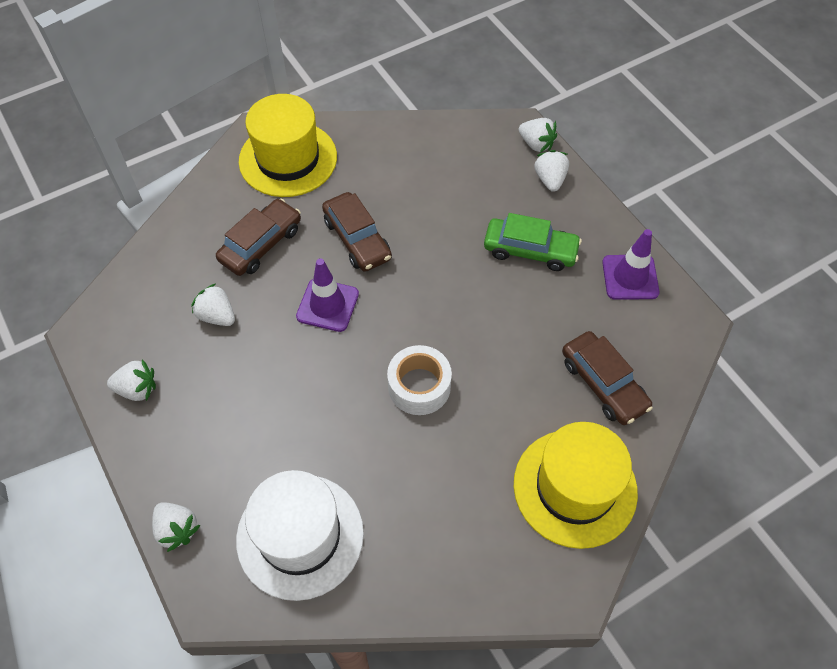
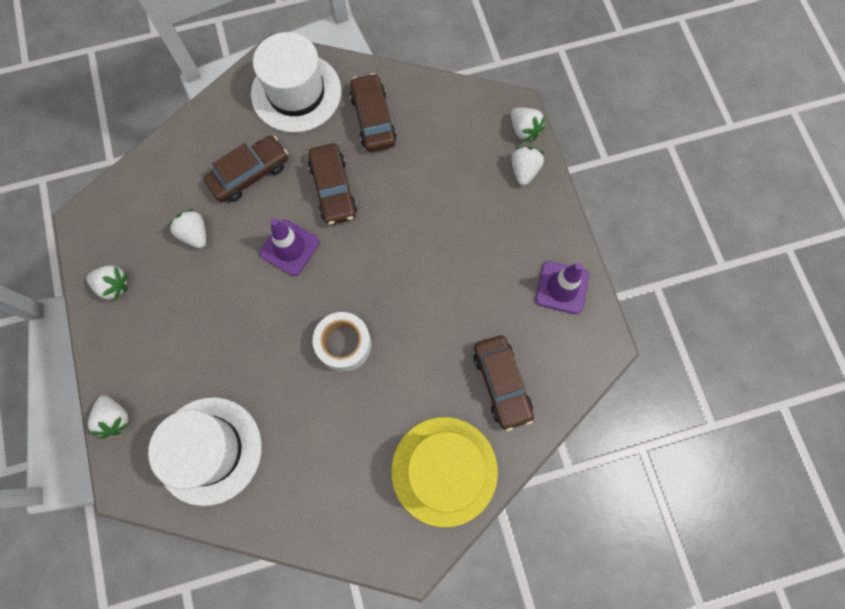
camera: 15 degrees right, 15 degrees up
yellow hat [239,94,337,197] -> white hat [251,32,341,133]
green car [484,213,582,271] -> none
none -> brown car [350,73,397,152]

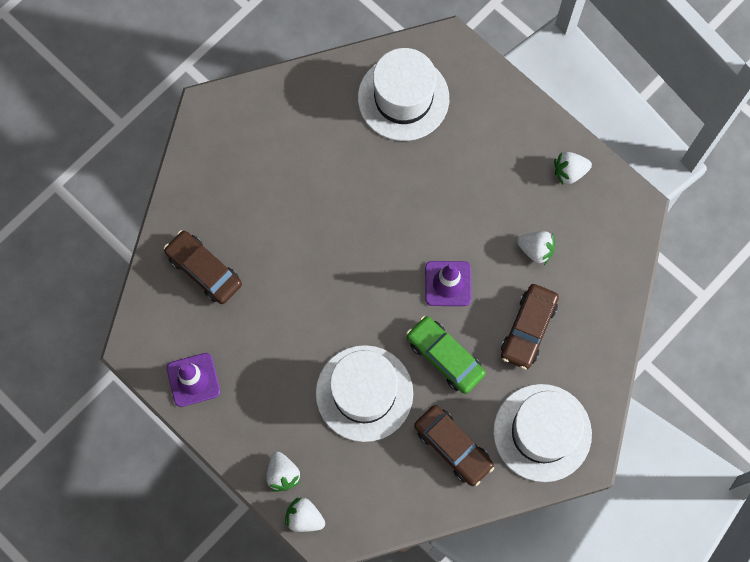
camera: 150 degrees right, 0 degrees up
white strawberry [88,395,130,438] -> none
brown car [308,143,357,225] -> green car [406,316,486,394]
white tape [313,312,371,372] -> none
yellow hat [391,417,498,527] -> none
none -> white hat [316,345,413,442]

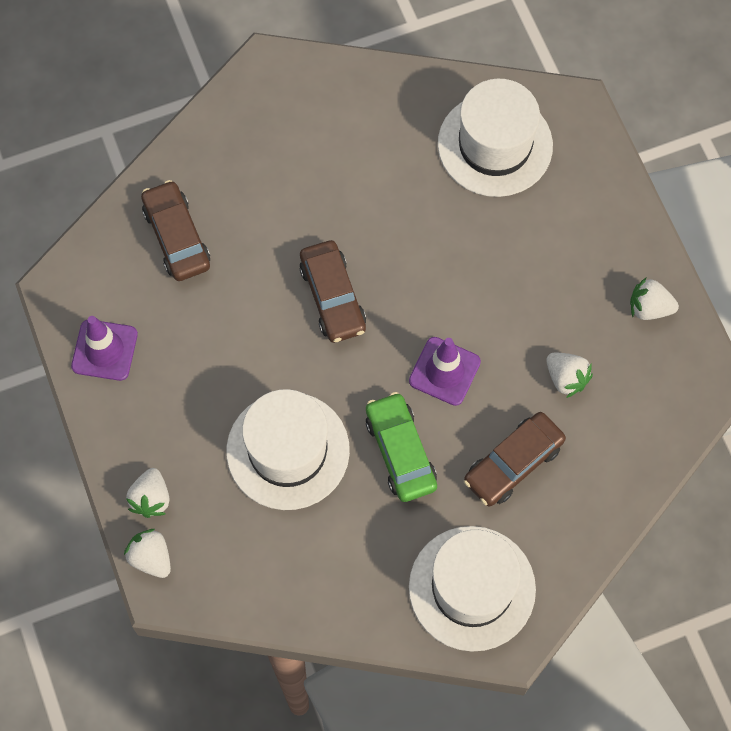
camera: 25 degrees right, 5 degrees down
brown car [414,405,494,486] -> brown car moved to [299,240,366,343]

